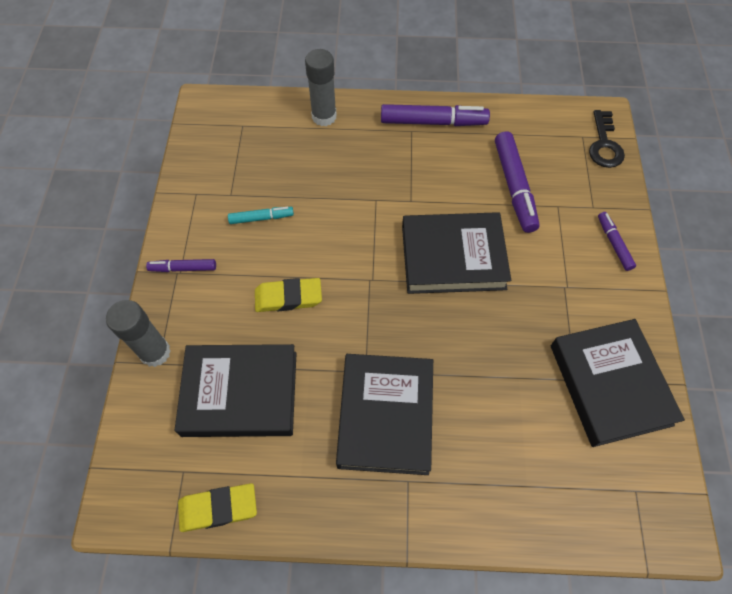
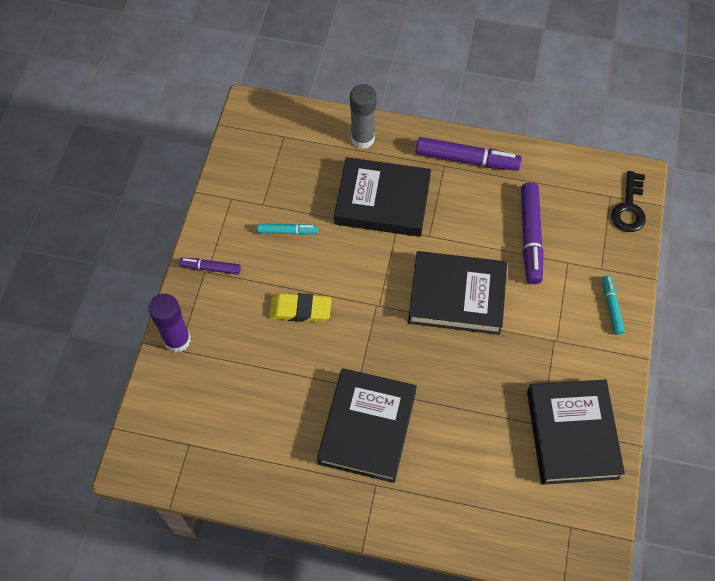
camera: 10 degrees right, 0 degrees up
grey glue stick [106,300,171,367] -> purple glue stick [149,294,191,353]
black book [175,344,297,437] -> black book moved to [334,157,431,237]
yellow eraser [178,483,257,532] -> none
purple marker [598,212,636,271] -> turquoise marker [602,275,625,335]

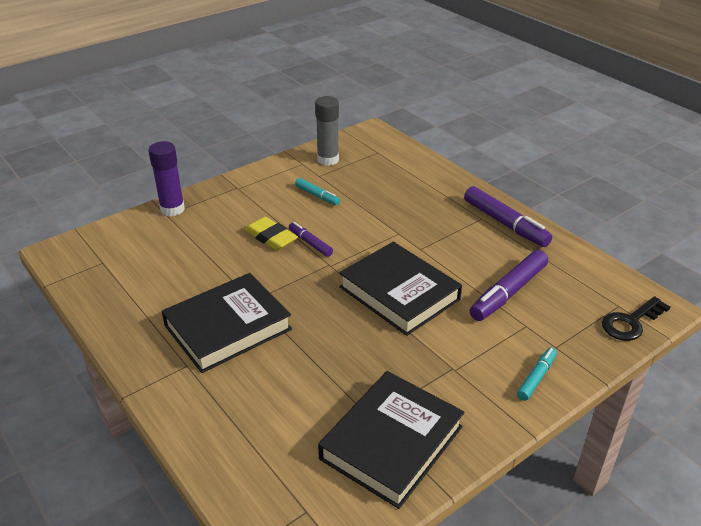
camera: 40 degrees right, 25 degrees down
purple marker [179,258,241,274] -> purple marker moved to [289,222,333,257]
black book [334,157,431,237] -> none
grey glue stick [350,84,377,149] -> grey glue stick moved to [315,96,339,166]

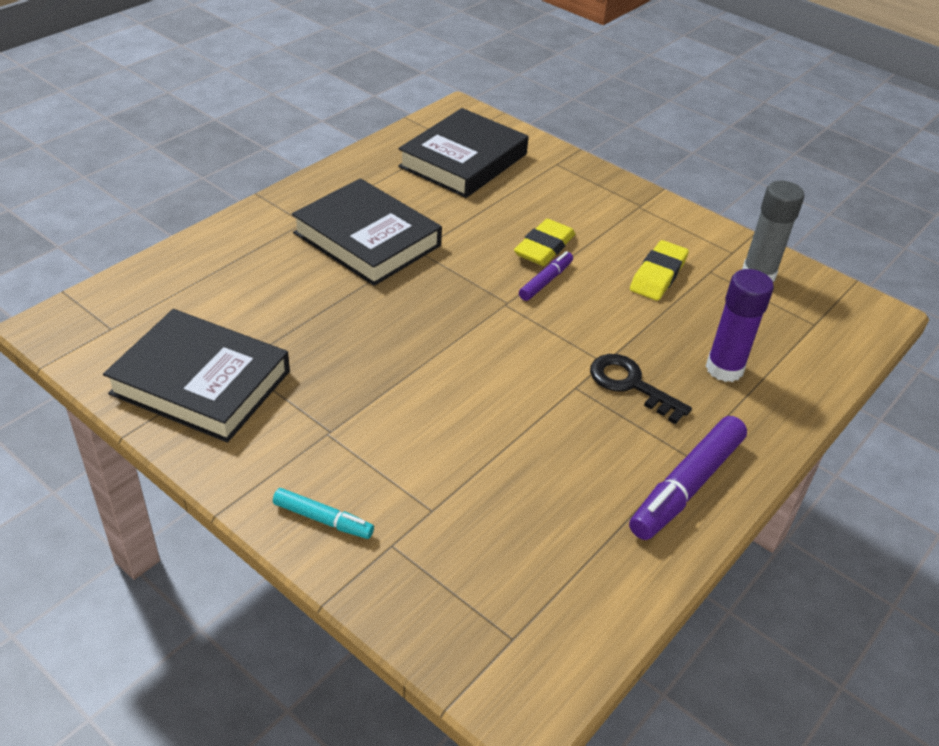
camera: 75 degrees right, 5 degrees up
purple glue stick [148,141,185,216] -> purple glue stick moved to [706,269,774,382]
turquoise marker [295,178,340,205] -> yellow eraser [630,240,689,301]
black book [339,242,462,336] -> black book moved to [398,108,529,198]
purple marker [470,250,548,321] -> none
black key [602,296,670,341] -> black key moved to [590,354,692,424]

